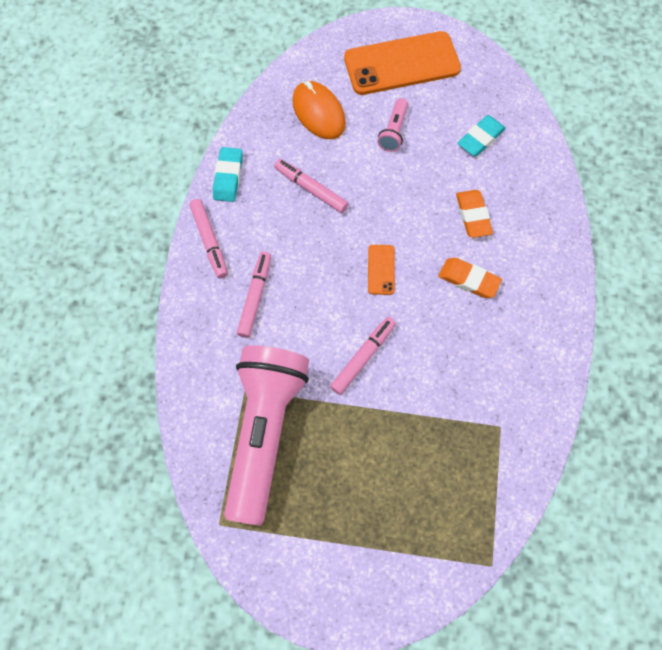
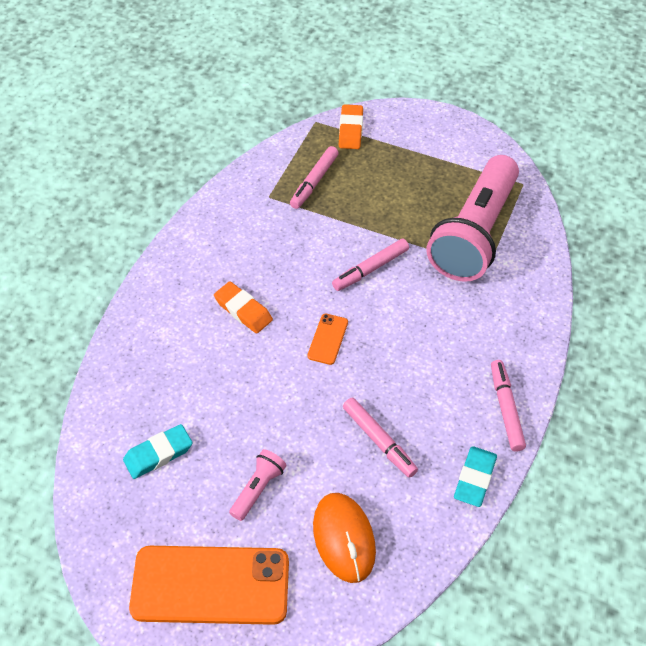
camera: 165 degrees left, 15 degrees down
pink marker [237,251,271,338] -> pink marker moved to [290,146,339,209]
orange eraser [456,190,493,238] -> orange eraser moved to [339,104,363,149]

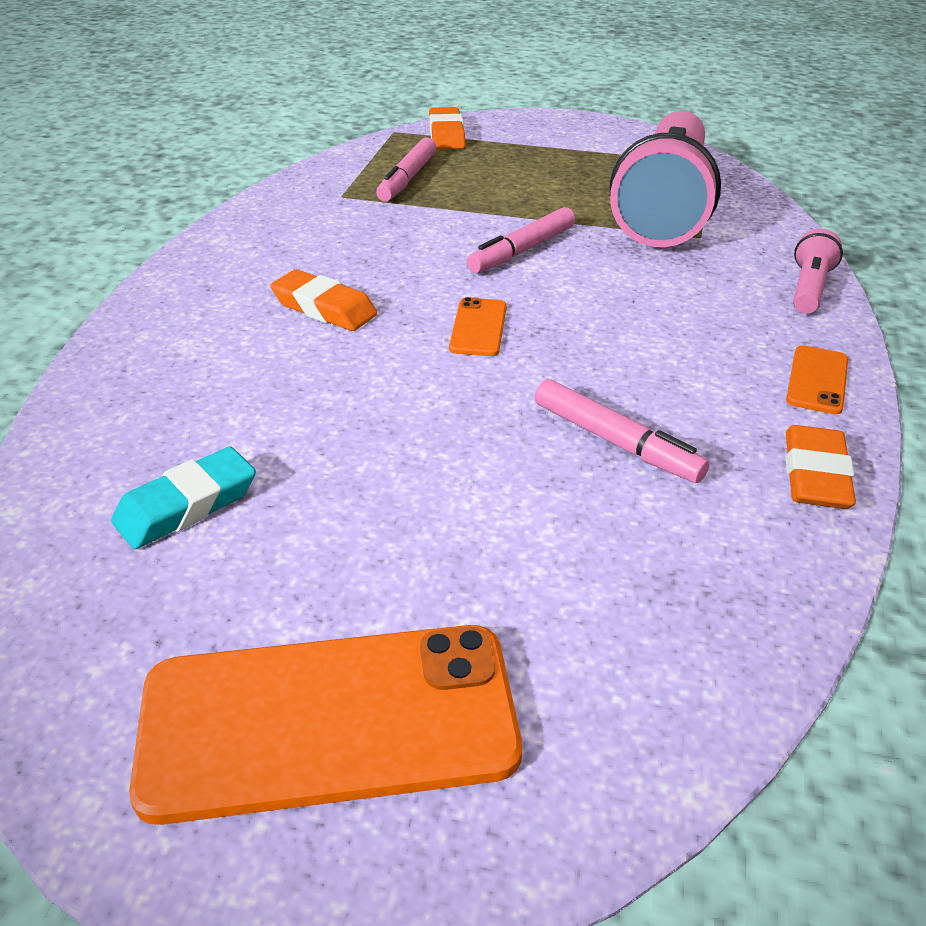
camera: 10 degrees left, 15 degrees down
pink flashlight [229,449,287,521] -> pink flashlight moved to [793,229,843,314]
orange mouse [313,493,376,583] -> none
turquoise eraser [454,446,497,507] -> orange eraser [785,425,856,509]
pink marker [491,360,526,452] -> orange phone [786,345,848,414]

